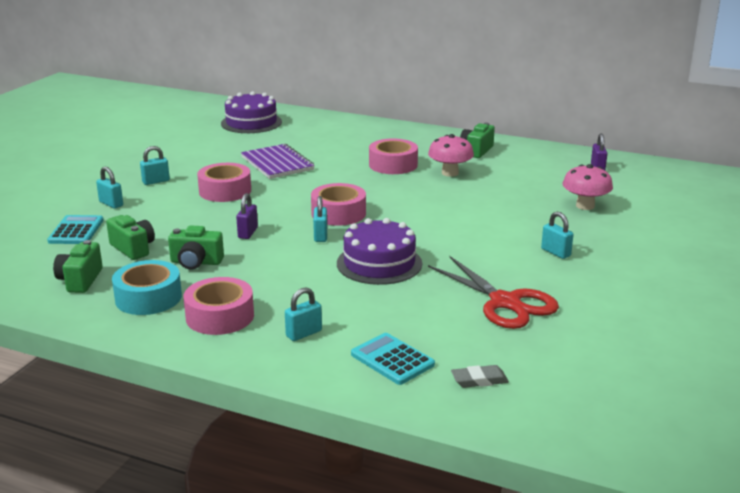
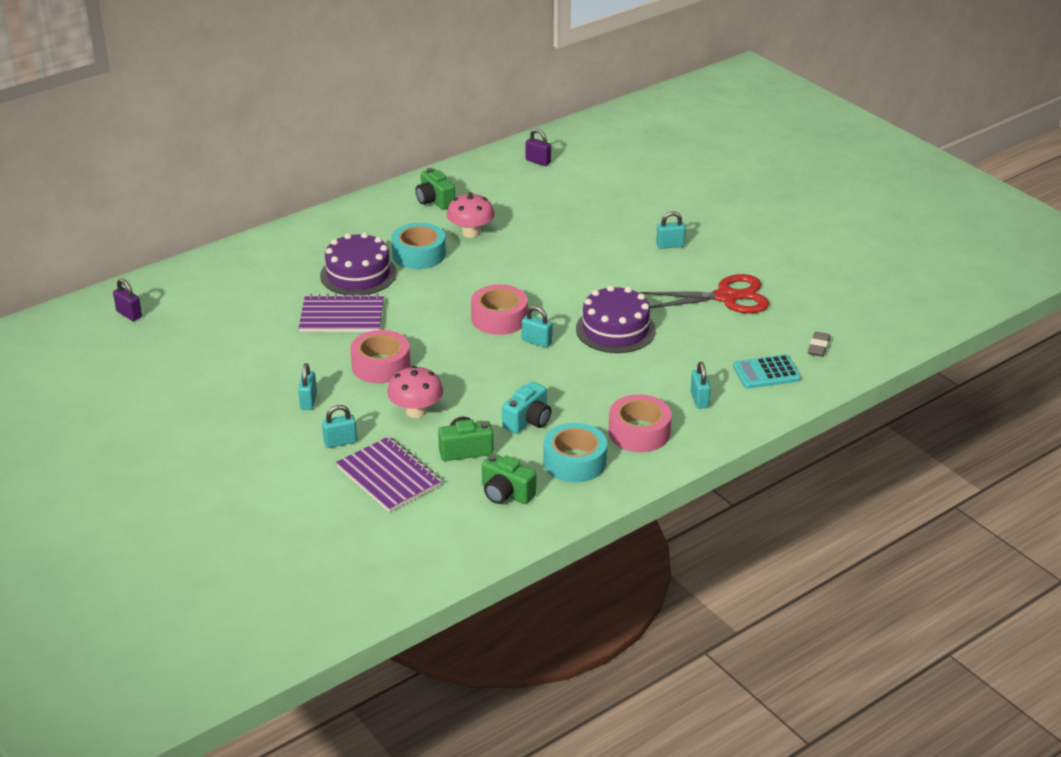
camera: 60 degrees left, 10 degrees up
turquoise calculator [47,215,104,244] -> purple notebook [336,436,442,512]
green camera [168,225,224,270] -> turquoise camera [502,381,551,434]
purple cake [221,91,282,133] -> purple cake moved to [320,232,397,295]
purple padlock [236,193,258,239] -> purple padlock moved to [113,278,142,321]
pink tape [369,139,418,174] -> turquoise tape [391,223,446,269]
pink mushroom [563,164,613,210] -> pink mushroom moved to [387,366,443,418]

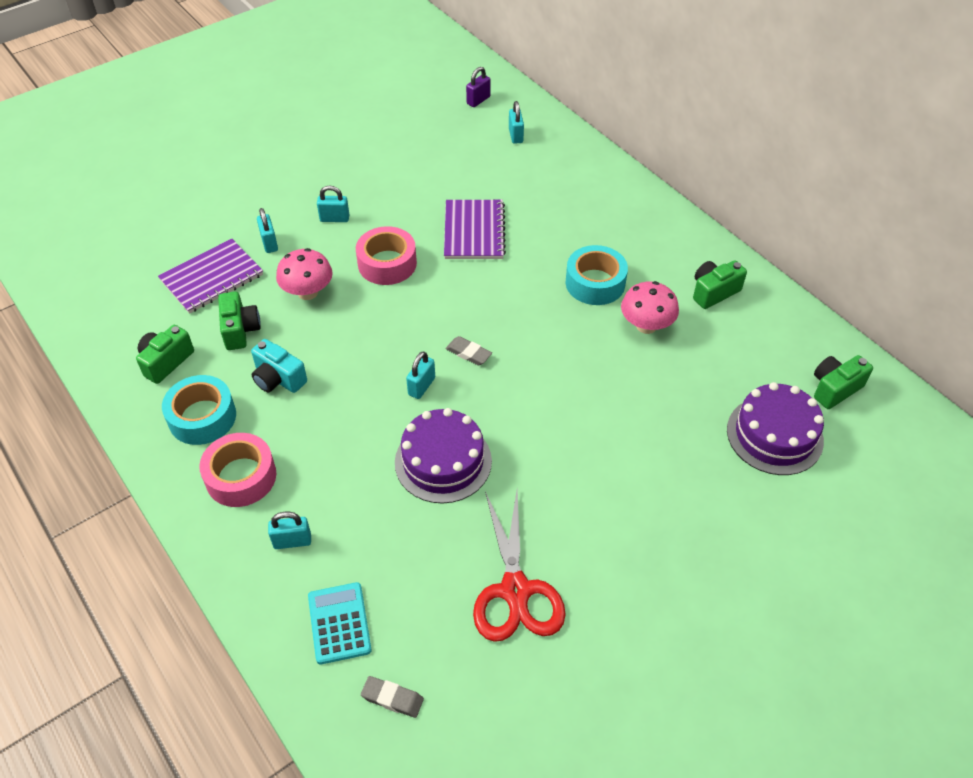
camera: 90 degrees right, 15 degrees up
purple cake [320,232,397,295] -> purple cake moved to [727,382,824,475]
pink tape [471,284,528,335] -> grey eraser [446,336,492,365]
purple padlock [526,129,551,166] -> green camera [814,355,873,409]
turquoise padlock [656,211,686,249] -> turquoise padlock moved to [509,101,524,144]

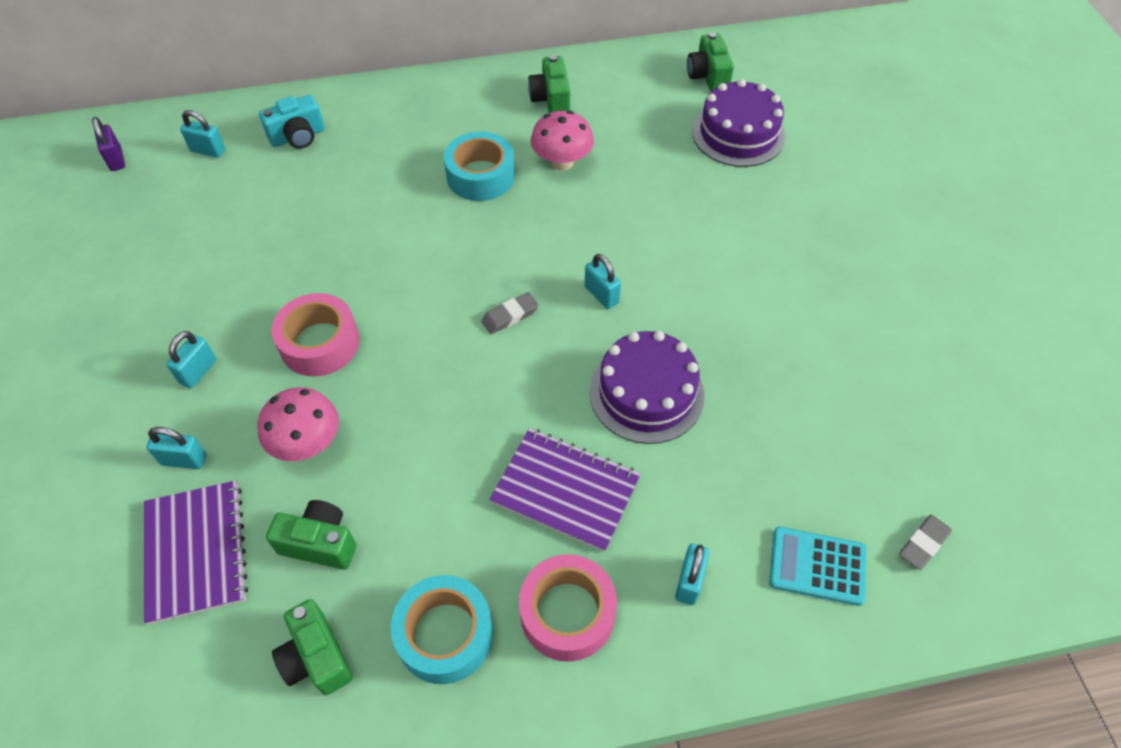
camera: 65 degrees left, 5 degrees up
turquoise camera [251,339,307,393] -> turquoise camera moved to [259,95,325,149]
turquoise padlock [406,351,435,399] -> turquoise padlock moved to [585,254,621,309]
purple notebook [444,200,506,259] -> purple notebook moved to [489,428,641,552]
red scissors [473,491,566,642] -> none

